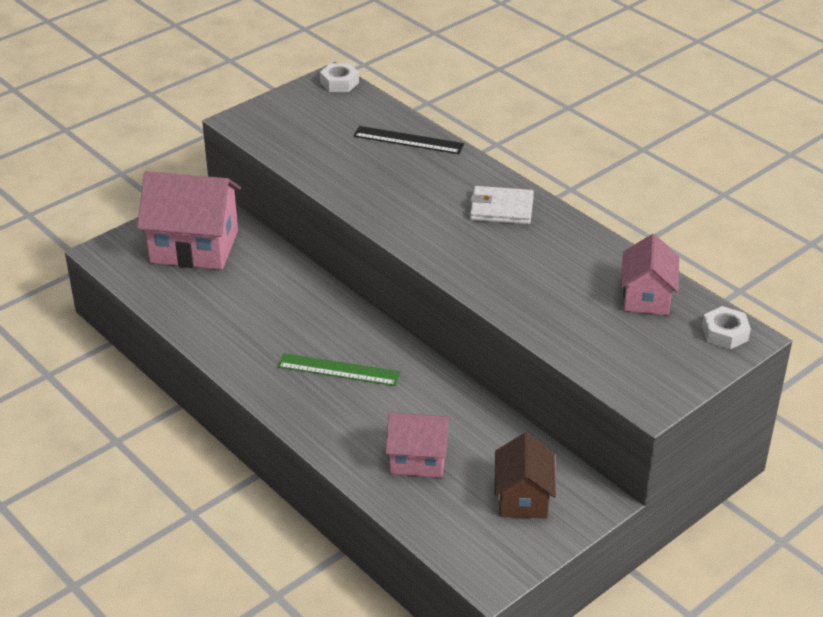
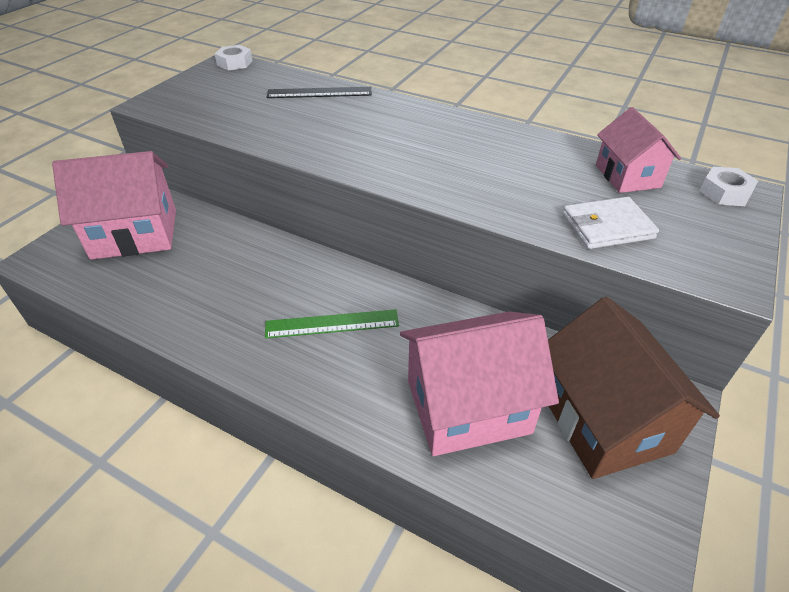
camera: 20 degrees left, 5 degrees up
pink house [385,412,451,478] -> pink house [400,311,559,456], size x1.68
white wallet [470,186,534,224] -> white wallet moved to [563,197,659,249]
brown house [495,433,556,518] -> brown house [548,297,720,479], size x1.68

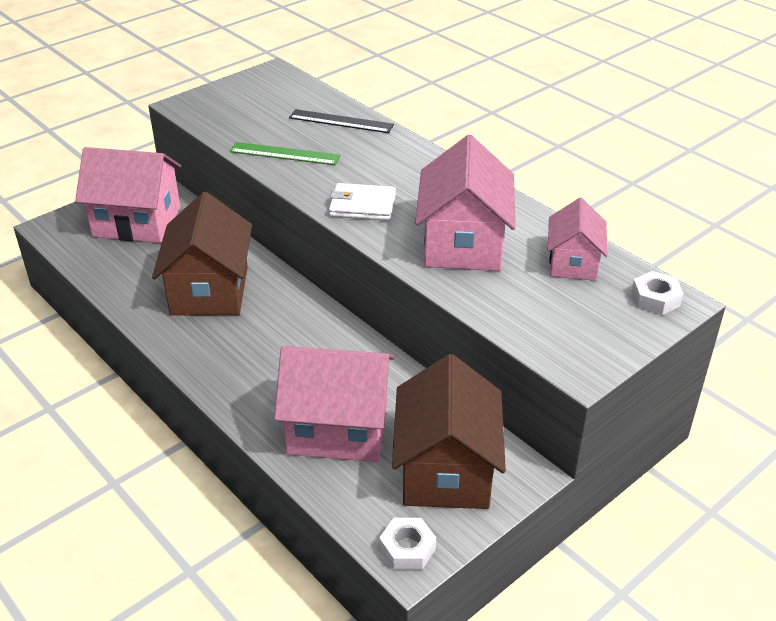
camera: 20 degrees right, 5 degrees down
white nut [215,45,253,70] -> white nut moved to [379,518,436,570]
green ruler [265,309,399,339] -> green ruler moved to [230,142,340,165]
white wallet [563,197,659,249] -> white wallet moved to [329,183,396,221]
none -> brown house [152,192,252,316]
none -> pink house [415,135,515,271]

